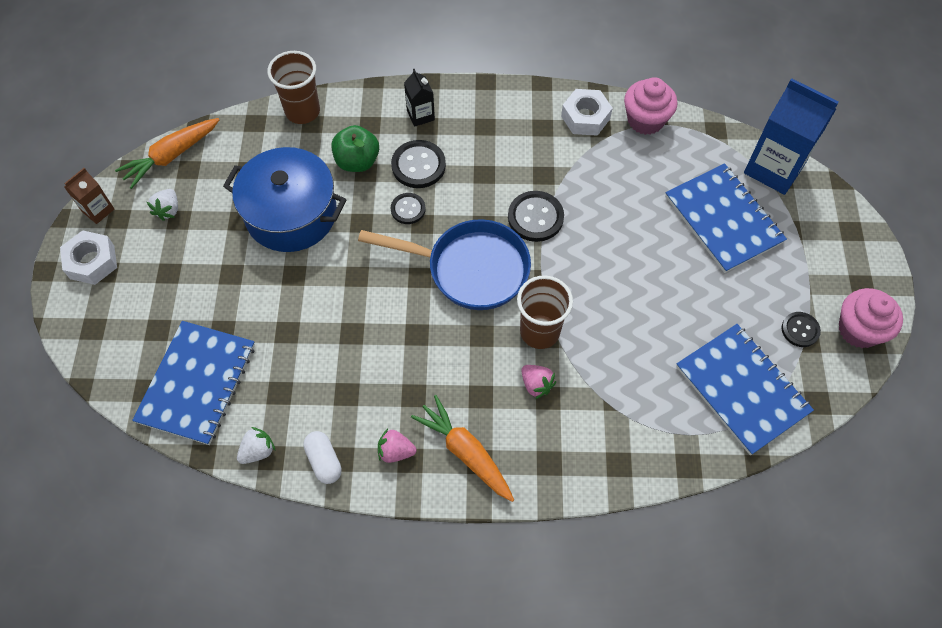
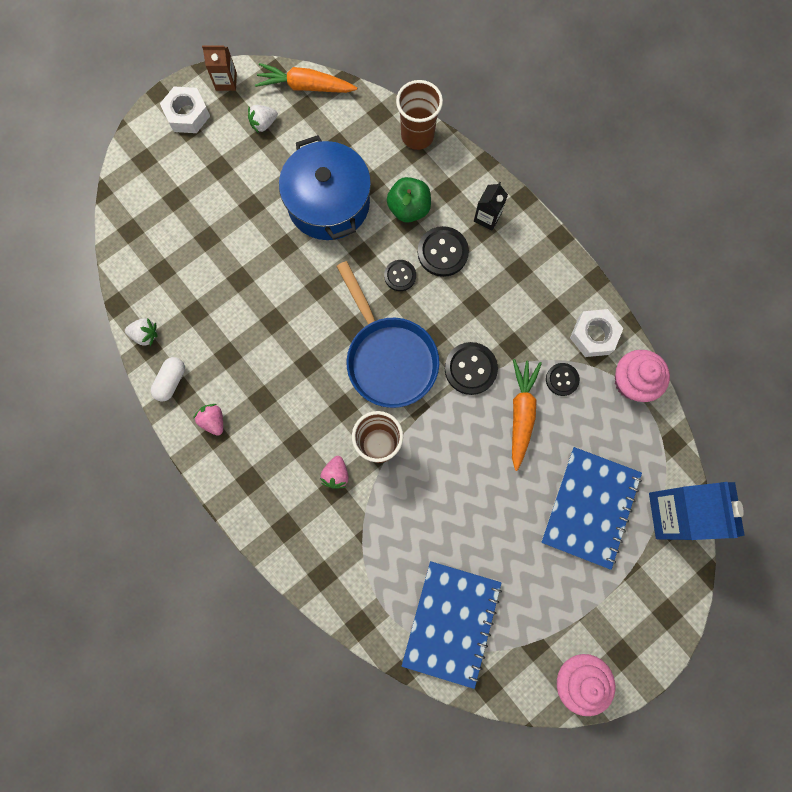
camera: 50 degrees right, 15 degrees up
blue notebook [132,321,255,445] -> none
orange carrot [411,395,514,502] -> orange carrot moved to [512,359,542,471]
black button [782,312,821,347] -> black button moved to [546,363,580,396]

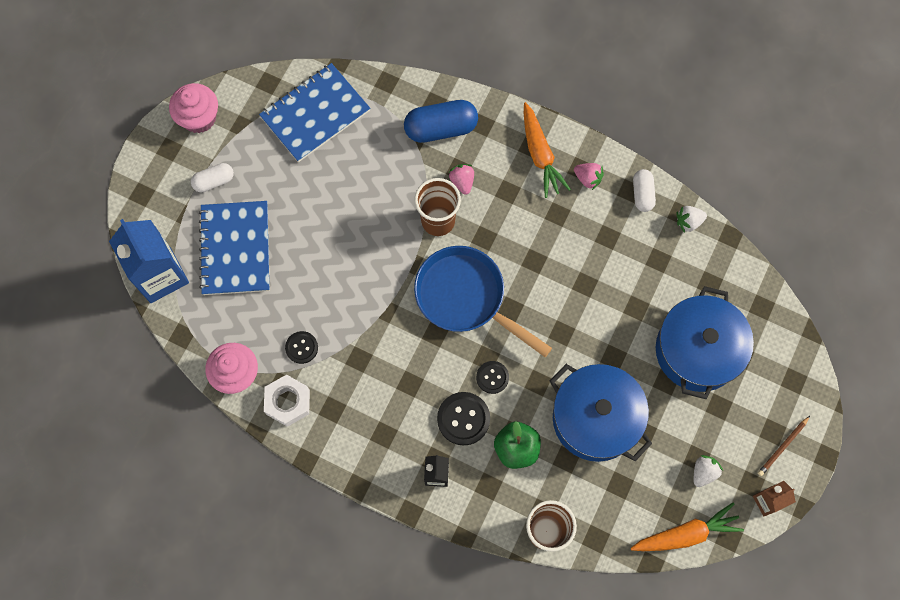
camera: 155 degrees right, 5 degrees down
white nut [160,87,210,133] -> brown pencil [758,416,810,476]
blue notebook [402,561,502,689] -> blue notebook turned 60 degrees clockwise [259,63,370,162]
black button [445,342,498,395] -> none
orange carrot [512,359,542,471] -> orange carrot moved to [524,102,571,198]
none -> white capsule [191,163,234,192]
none -> blue capsule [404,100,478,143]
none -> blue pot [656,286,754,399]

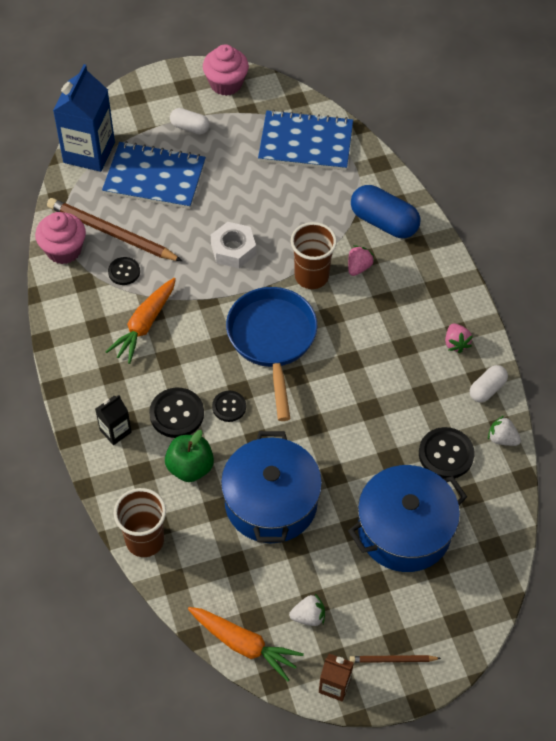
camera: 45 degrees right, 15 degrees down
blue notebook [199,201,270,295] -> blue notebook turned 60 degrees clockwise [102,141,206,209]
white nut [264,374,310,427] -> white nut moved to [211,222,256,268]
orange carrot [524,102,571,198] -> orange carrot moved to [105,278,176,364]
none -> brown pencil [47,198,182,261]
none -> black button [419,427,474,479]

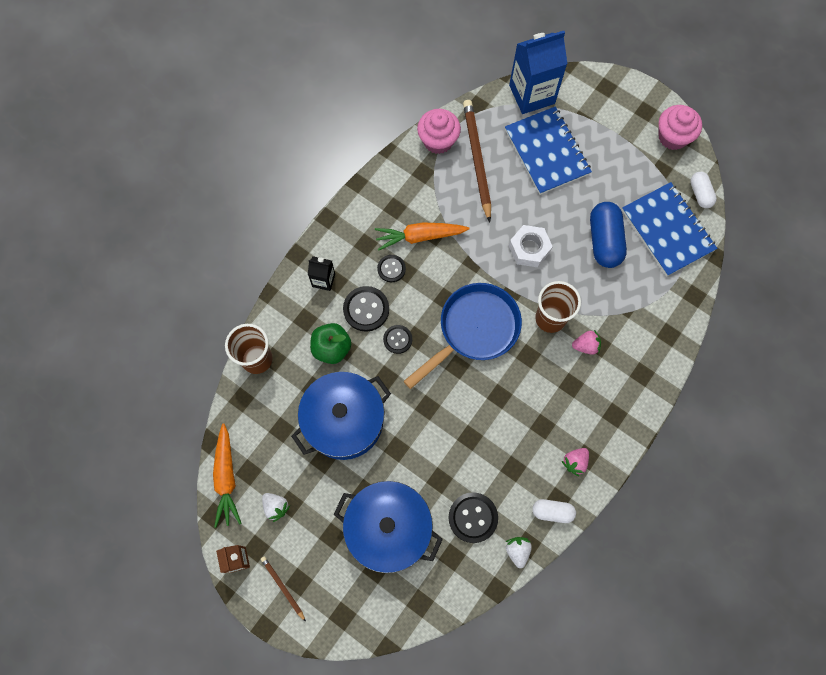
camera: 55 degrees right, 15 degrees up
black button [108,257,140,285] -> black button moved to [377,255,406,282]
white capsule [170,108,210,134] -> white capsule moved to [690,172,717,208]
blue capsule [351,185,421,238] -> blue capsule moved to [590,202,627,268]

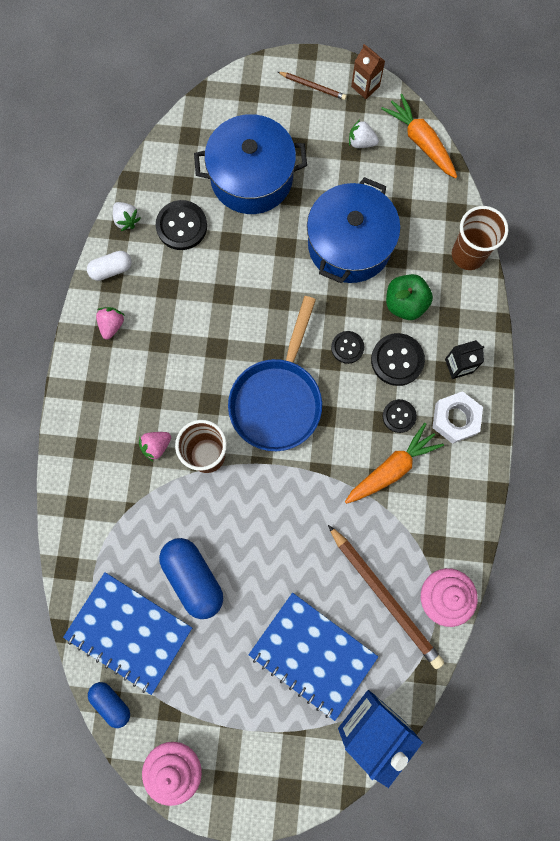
camera: 150 degrees right, 5 degrees up
white nut [509,225,553,267] -> white nut moved to [432,391,483,444]
white capsule [690,172,717,208] -> blue capsule [88,682,130,728]

